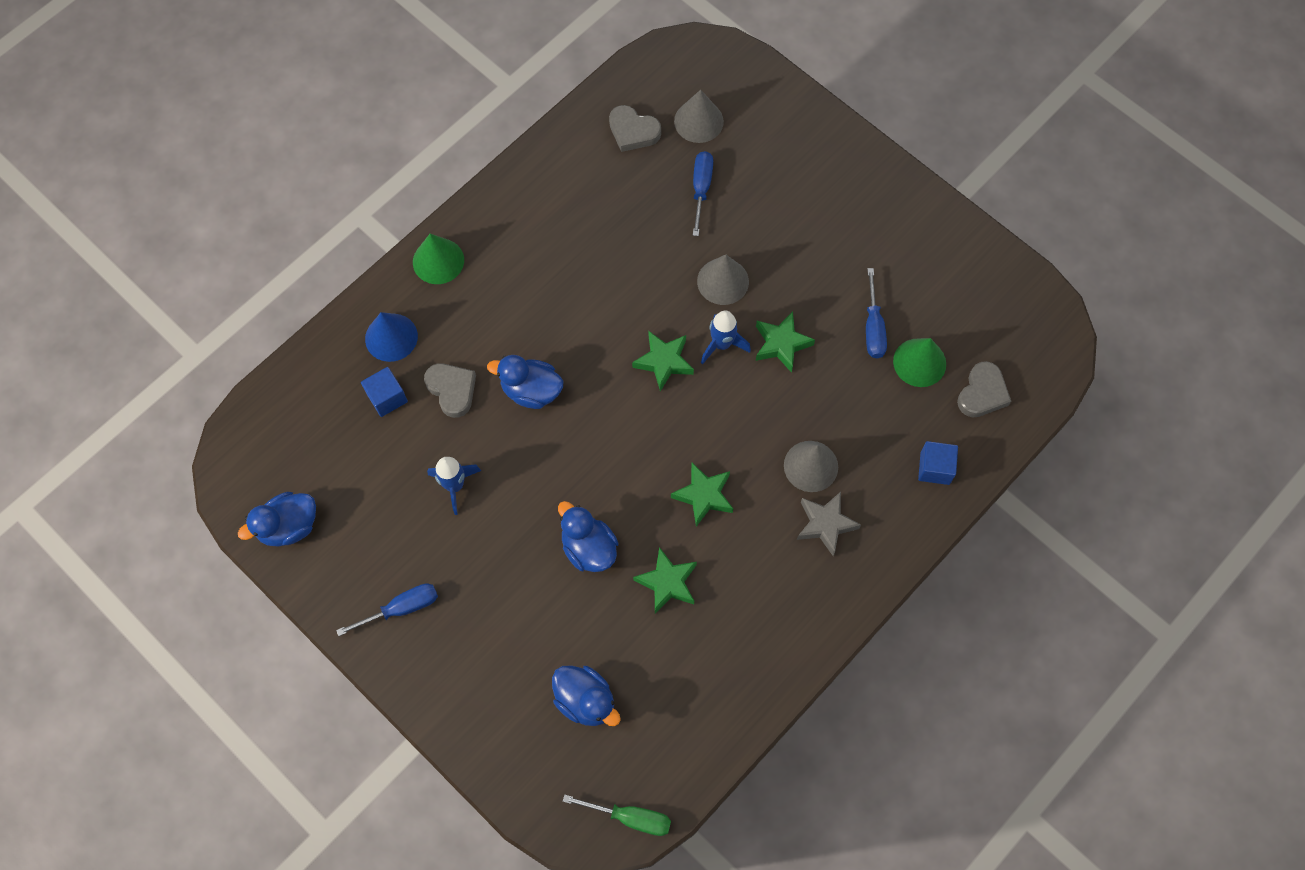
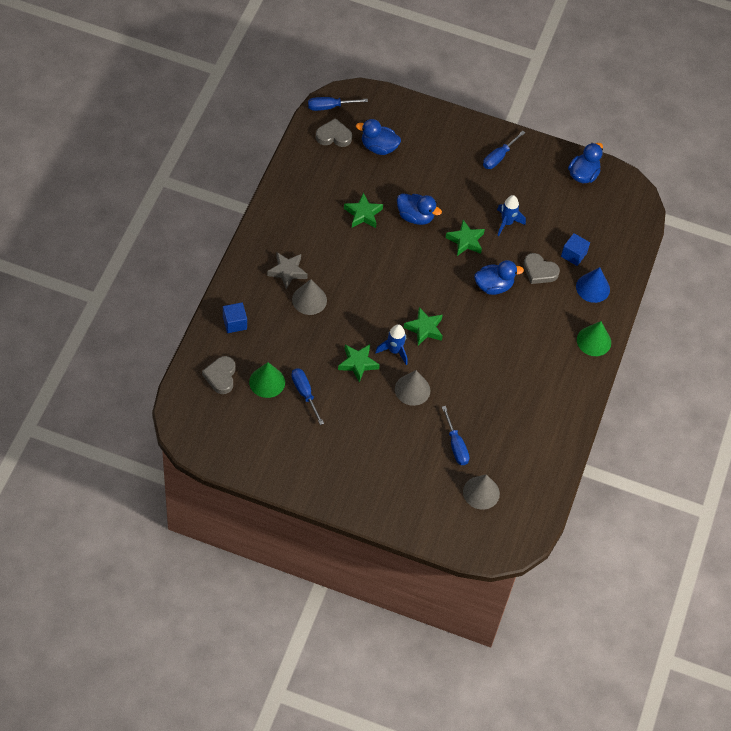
camera: 150 degrees right, 10 degrees down
green screwdriver [563,795,671,836] -> blue screwdriver [308,97,368,111]
grey heart [609,105,661,152] -> grey heart moved to [316,118,352,147]
green star [671,463,733,527] -> green star moved to [445,220,485,256]

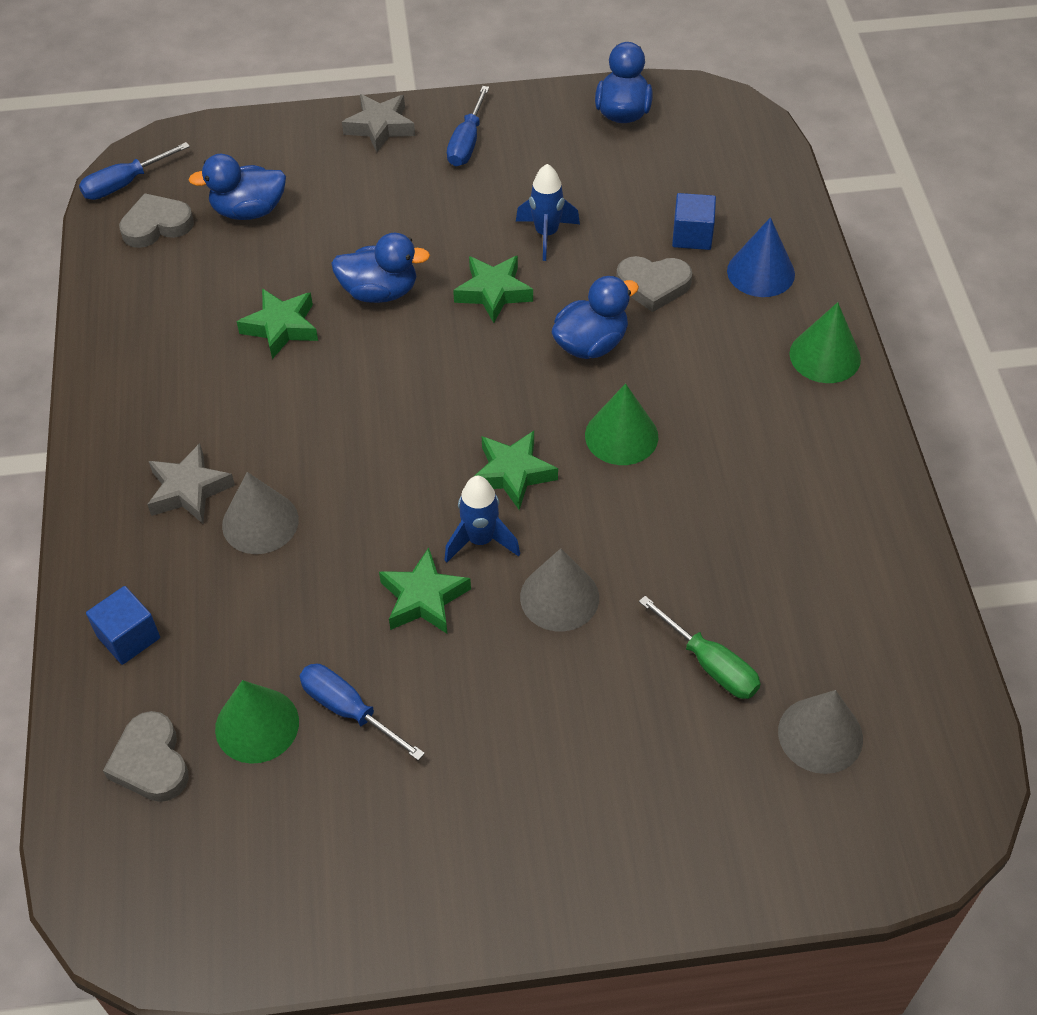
camera: 20 degrees left, 5 degrees down
blue screwdriver [442,406,469,465] -> green screwdriver [639,596,761,699]
none -> grey star [342,94,415,152]
none -> green cone [585,383,658,465]

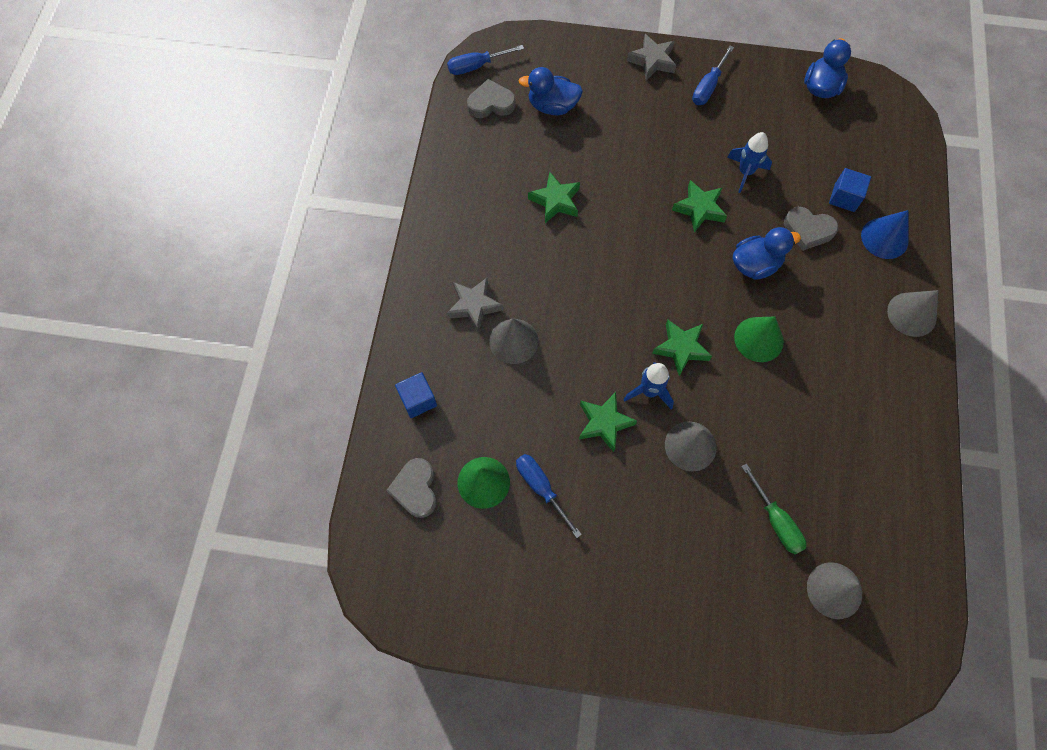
camera: 15 degrees right, 15 degrees up
blue duck [331,233,430,303] -> none
green cone [789,302,861,383] -> grey cone [887,290,938,337]

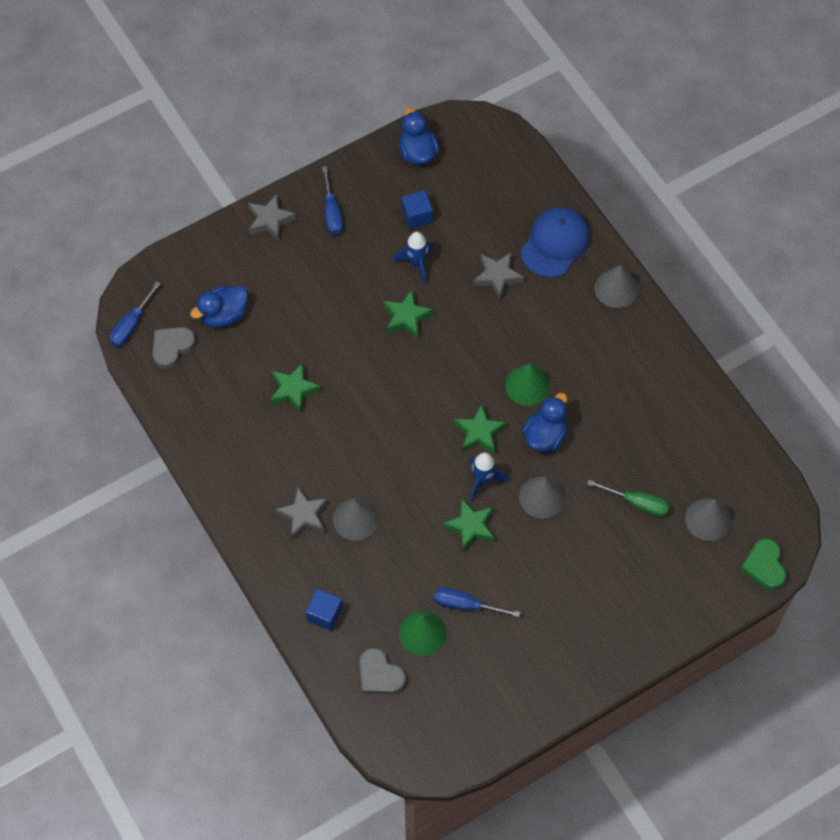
camera: 40 degrees left, 5 degrees down
blue duck [733,227,801,280] -> blue duck moved to [522,393,567,452]
grey heart [784,207,838,251] -> grey star [473,252,524,299]
blue cube [829,168,871,212] -> blue cube moved to [402,190,433,229]
blue cone [861,210,908,259] -> blue cap [521,207,590,278]
none -> green heart [741,539,786,590]

